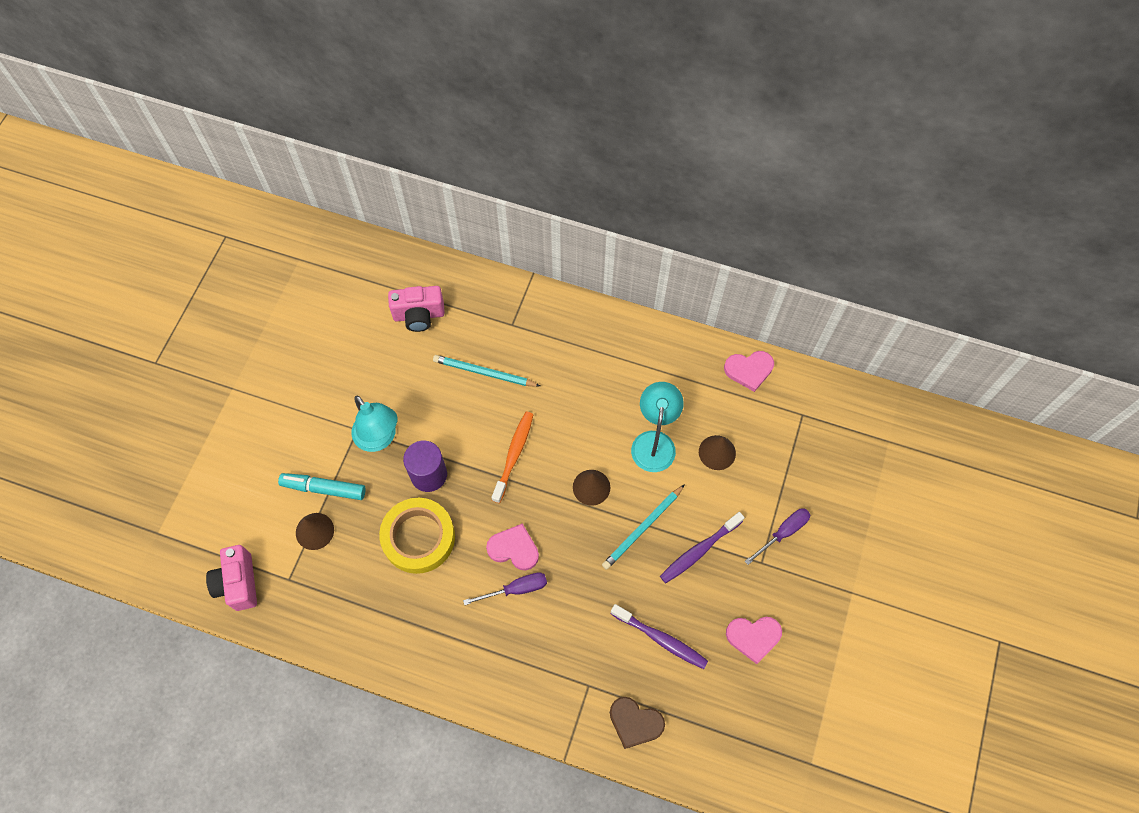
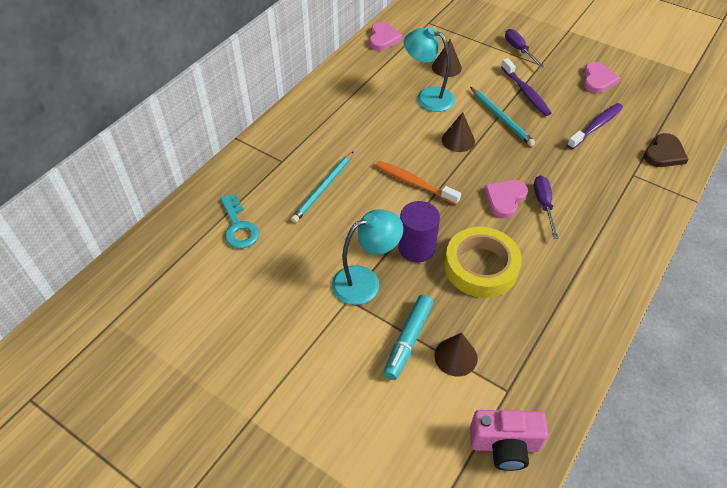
camera: 75 degrees left, 15 degrees down
pink camera [388,286,445,332] -> turquoise key [221,194,259,248]

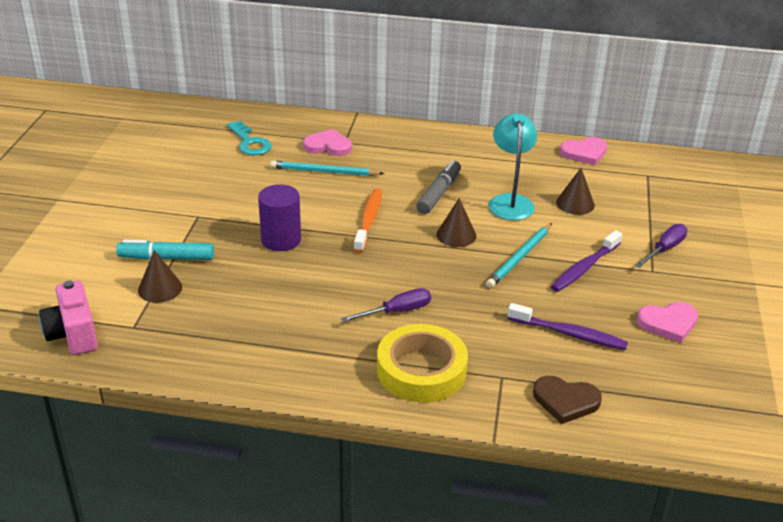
camera: 65 degrees right, 15 degrees down
turquoise key [221,194,259,248] -> turquoise key turned 75 degrees counterclockwise [227,121,272,155]
turquoise lamp [332,209,403,305] -> none
yellow tape [444,227,522,298] -> yellow tape moved to [377,324,468,402]
pink heart [484,180,528,218] -> pink heart moved to [303,129,352,156]
none -> grey marker [416,160,461,214]

